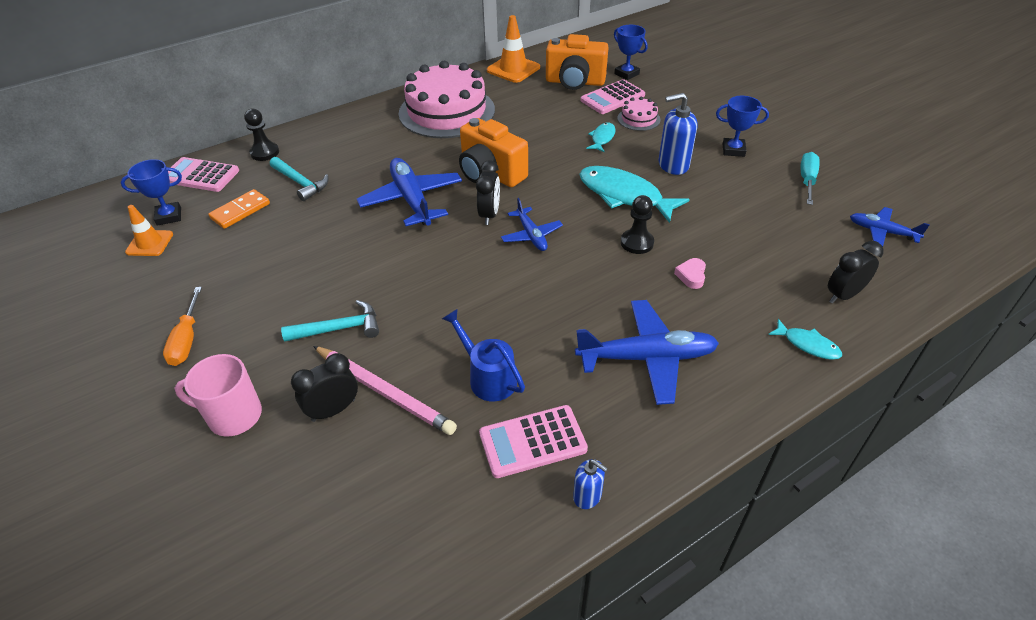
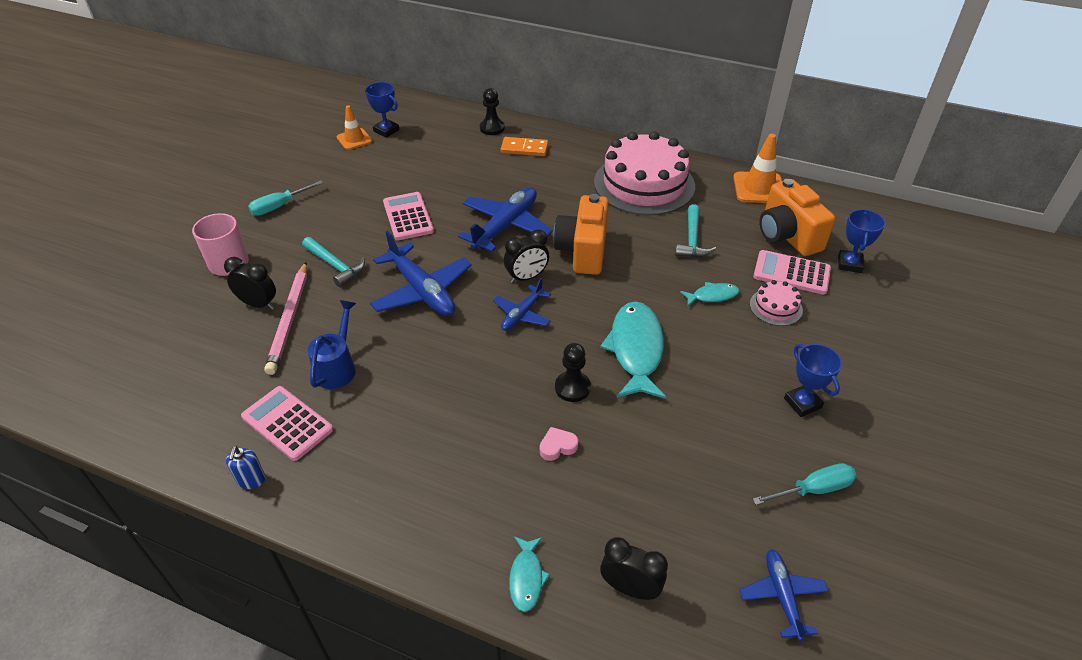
camera: 55 degrees right, 0 degrees up
orange screwdriver [163,287,202,366] -> turquoise screwdriver [248,180,323,216]
pink calculator [168,157,239,192] -> pink calculator moved to [383,192,434,240]
orange domino [208,189,270,229] -> orange domino moved to [501,137,548,156]
turquoise hammer [270,157,329,201] -> turquoise hammer moved to [675,204,716,257]
blue plane [575,300,719,405] -> blue plane moved to [370,231,472,316]
blue soap dispenser [659,93,698,175] -> none

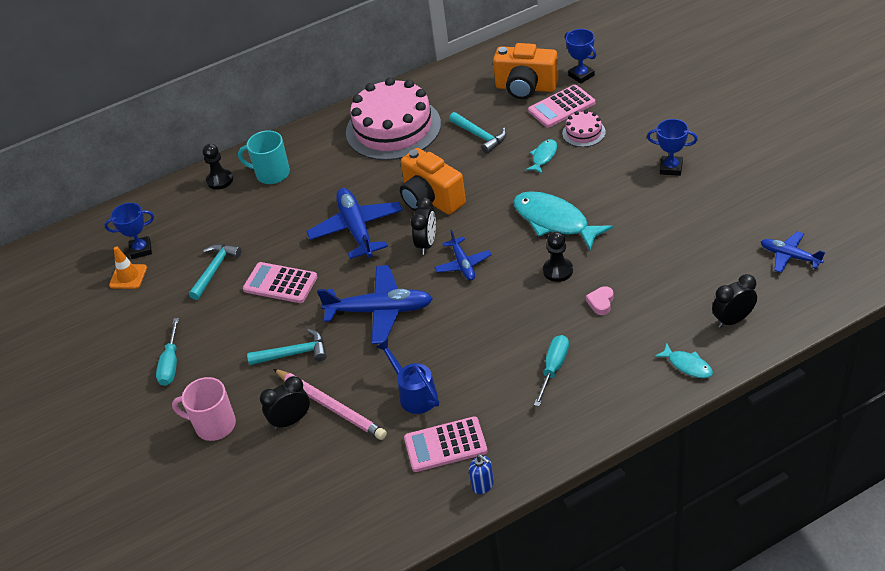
camera: 45 degrees left, 0 degrees up
orange domino [501,137,548,156] -> turquoise mug [238,130,290,184]
orange traffic cone [733,134,782,203] -> none
turquoise screwdriver [753,463,857,505] -> turquoise screwdriver moved to [534,335,569,407]
none -> turquoise hammer [189,244,241,300]

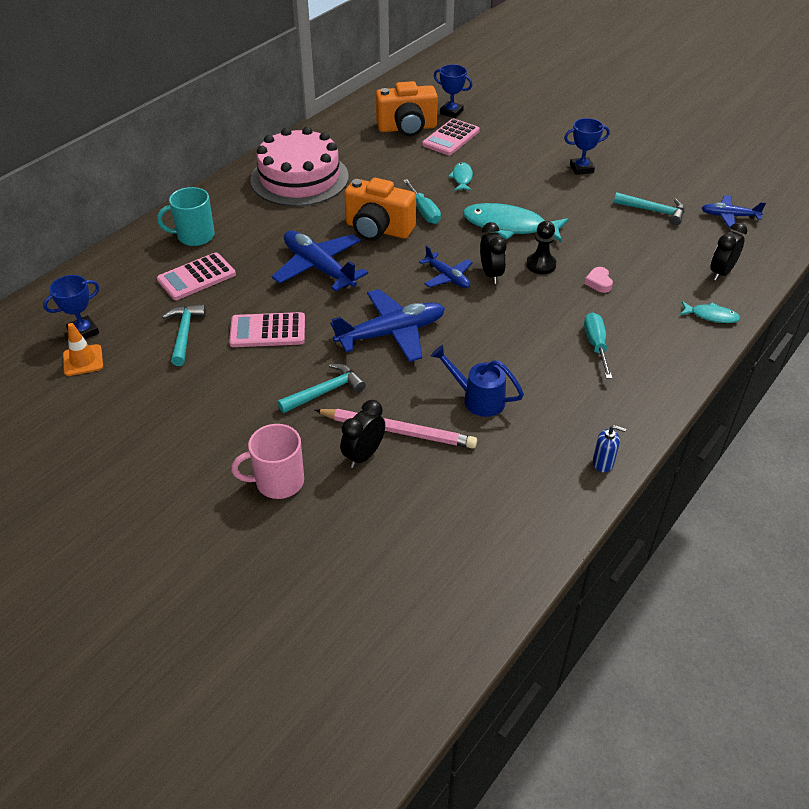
camera: 30 degrees left, 0 degrees up
turquoise screwdriver [156,318,179,386] -> turquoise screwdriver moved to [403,179,441,224]
black pawn [203,144,233,190] -> none
pink calculator [404,416,488,472] -> pink calculator moved to [157,252,236,300]
black clock [411,197,436,255] -> black clock moved to [480,222,506,284]
turquoise hammer [449,112,506,154] -> turquoise hammer moved to [614,193,685,225]
pink cake [562,110,606,147] -> none

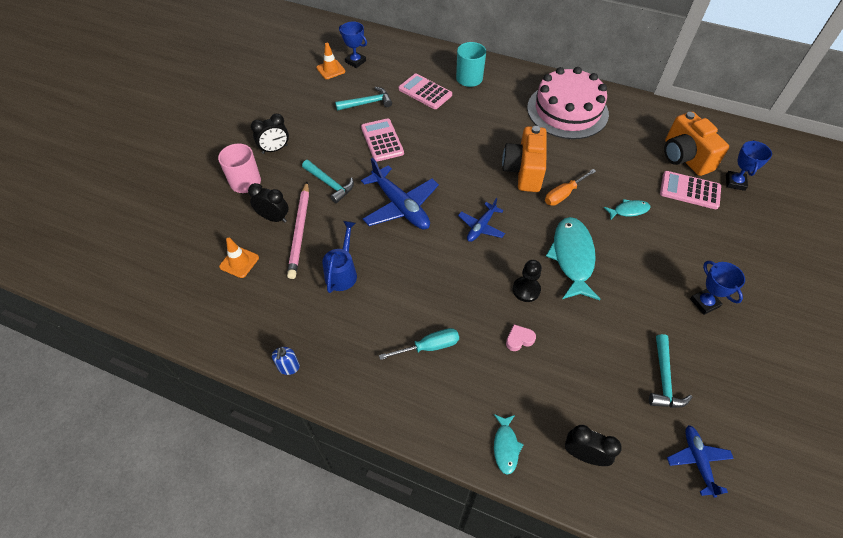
camera: 75 degrees right, 10 degrees up
blue plane [272,231,368,291] -> none
turquoise screwdriver [403,179,441,224] -> orange screwdriver [545,169,596,206]
black clock [480,222,506,284] -> black clock moved to [251,114,289,154]
none -> orange traffic cone [219,238,259,278]

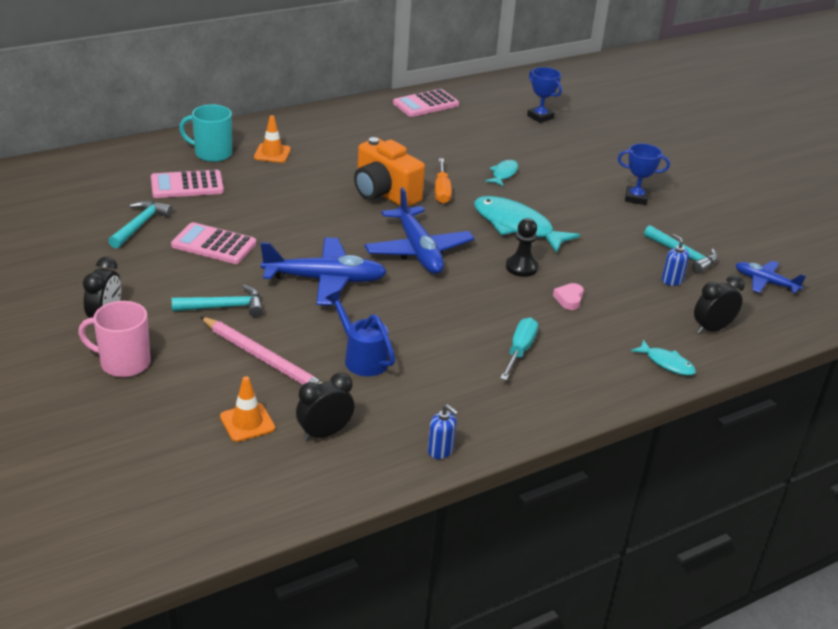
camera: 55 degrees left, 20 degrees down
black clock [248,183,289,223] -> black clock moved to [296,372,355,441]
orange traffic cone [316,43,345,79] -> orange traffic cone moved to [254,115,291,163]
blue trophy [339,21,367,68] -> none
blue plane [458,198,505,242] -> blue plane [365,187,474,274], size x1.75
pink cake [527,67,609,139] -> none
pink calculator [660,171,721,209] -> pink calculator moved to [393,89,459,117]
orange camera [664,111,729,176] -> none
none -> blue soap dispenser [662,234,689,286]

